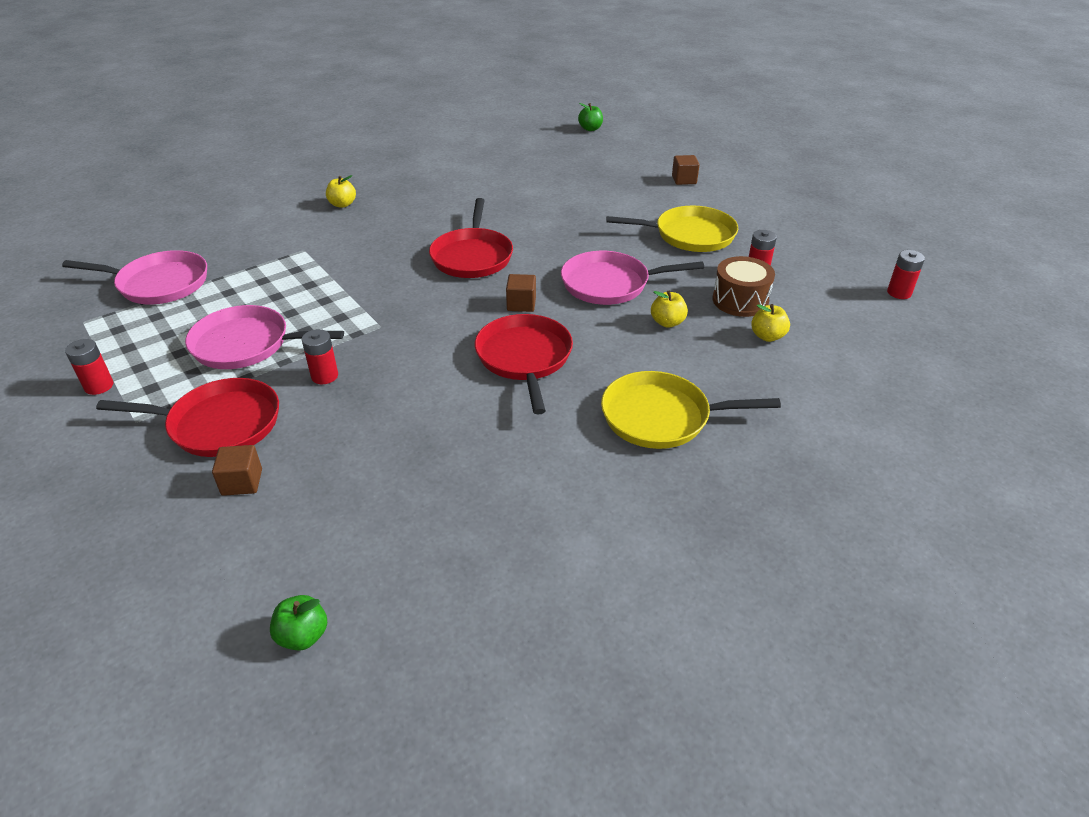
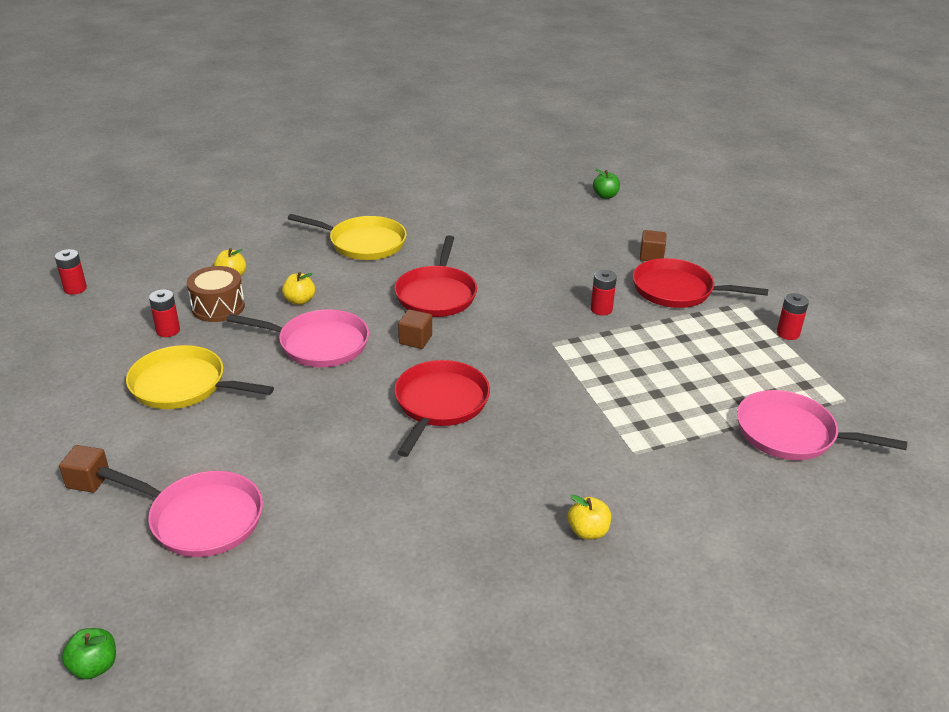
camera: 165 degrees left, 5 degrees down
pink pan [185,305,344,369] -> pink pan moved to [97,466,263,557]

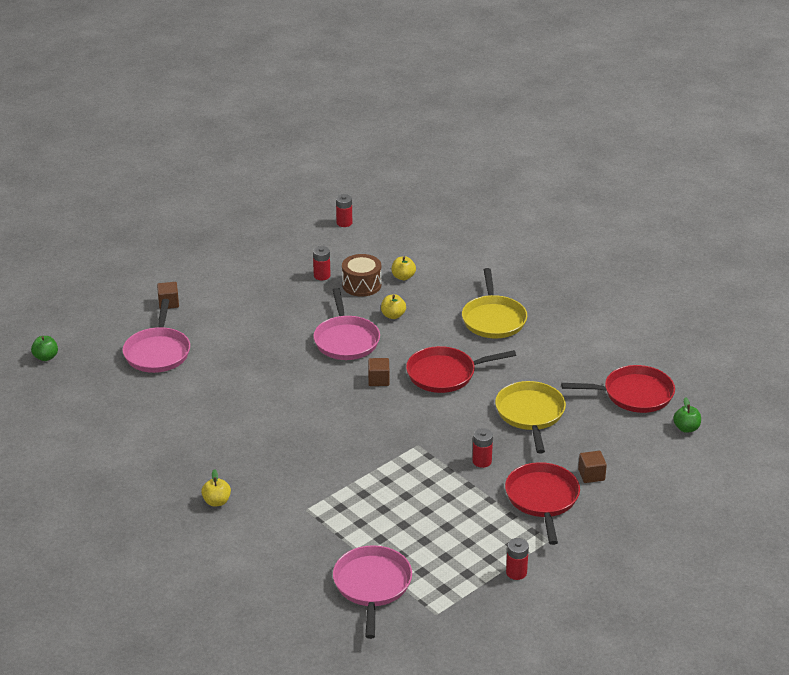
camera: 70 degrees right, 0 degrees up
yellow pan [126,345,274,409] -> yellow pan moved to [495,381,566,453]
red pan [395,360,490,457] -> red pan moved to [561,365,675,413]

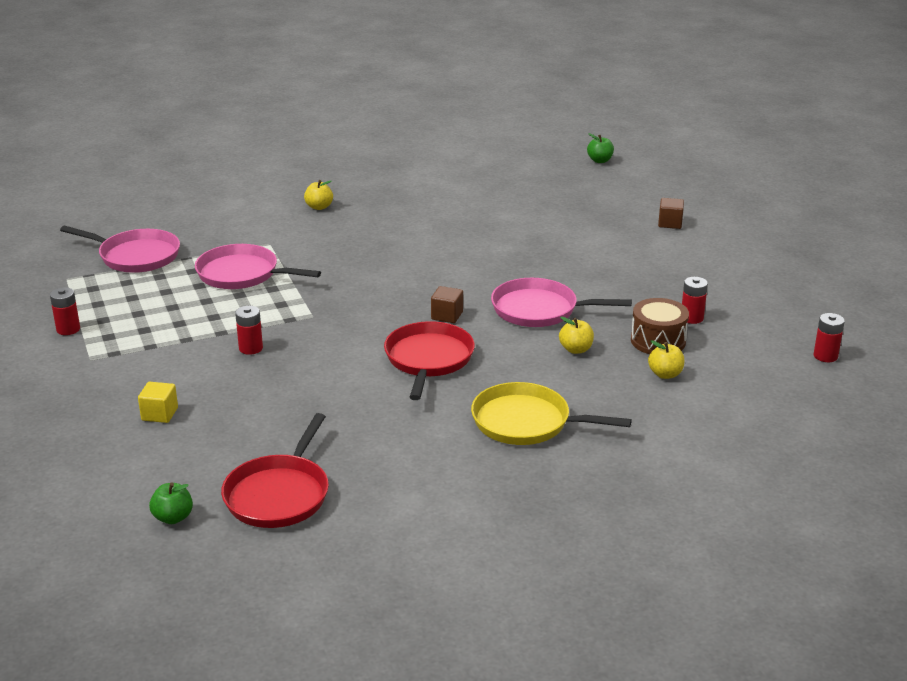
camera: 110 degrees right, 5 degrees down
pink pan [123,299,190,373] -> pink pan moved to [195,244,321,289]
yellow pan [495,381,566,453] -> none
red pan [505,462,580,545] -> none
brown cube [578,451,607,483] -> yellow cube [138,382,178,423]

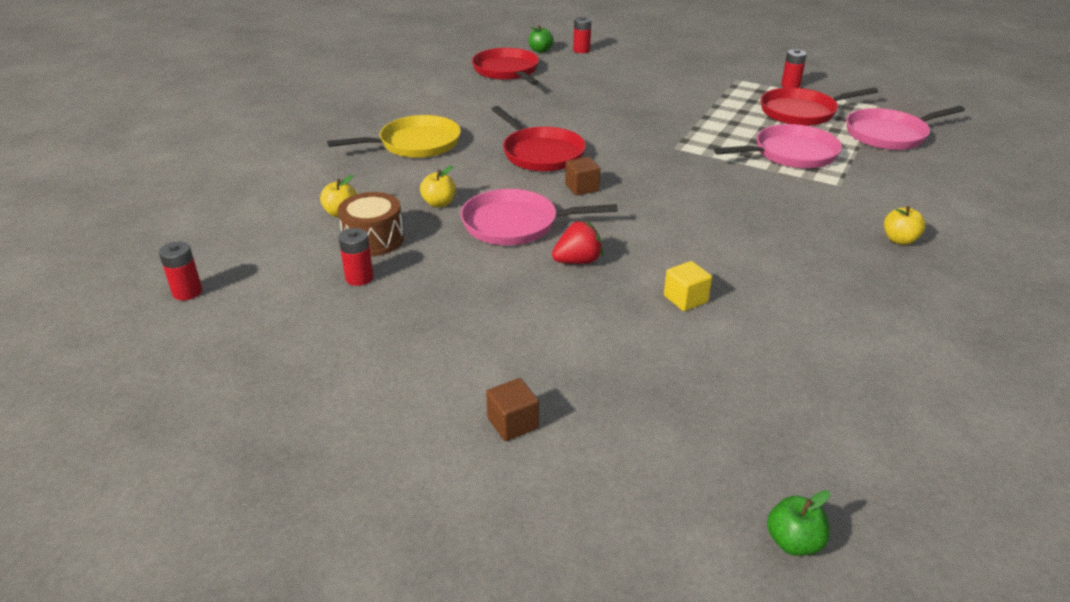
camera: 140 degrees right, 5 degrees up
yellow cube [138,382,178,423] -> yellow cube moved to [664,261,712,311]
red battery [235,306,263,355] -> red battery moved to [573,16,591,53]
pink pan [491,278,632,327] -> pink pan turned 150 degrees counterclockwise [460,189,618,245]
none -> red strawberry [552,221,603,264]
none -> red pan [760,88,878,126]

